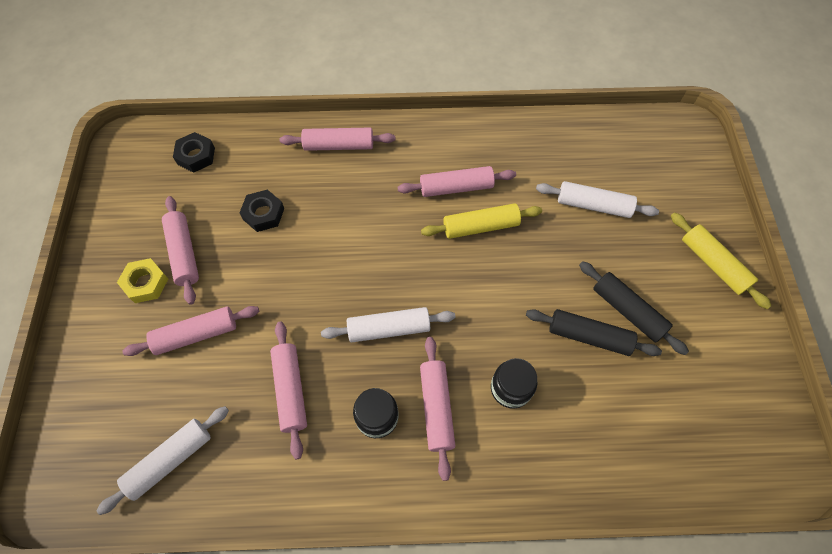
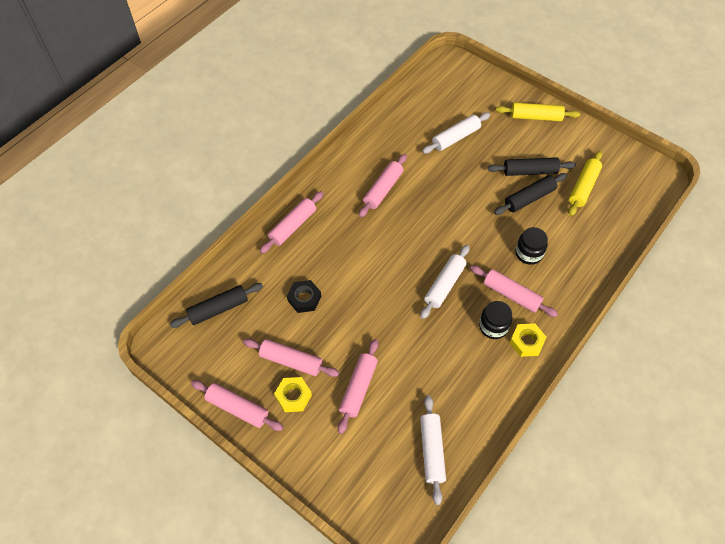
camera: 50 degrees left, 5 degrees down
black nut [173,132,215,173] -> black rolling pin [170,283,263,328]
pink rolling pin [270,322,307,459] -> pink rolling pin moved to [191,380,284,431]
yellow rolling pin [421,203,542,239] -> yellow rolling pin moved to [568,151,602,216]
none -> yellow nut [510,323,546,357]

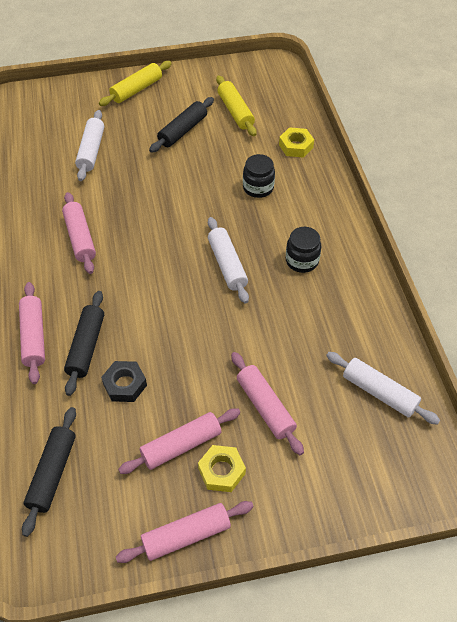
camera: 50 degrees left, 5 degrees down
pink rolling pin [470,265,558,317] -> none
black rolling pin [494,173,567,215] -> black rolling pin moved to [64,291,104,396]
yellow nut [510,323,546,357] -> yellow nut moved to [279,127,314,158]

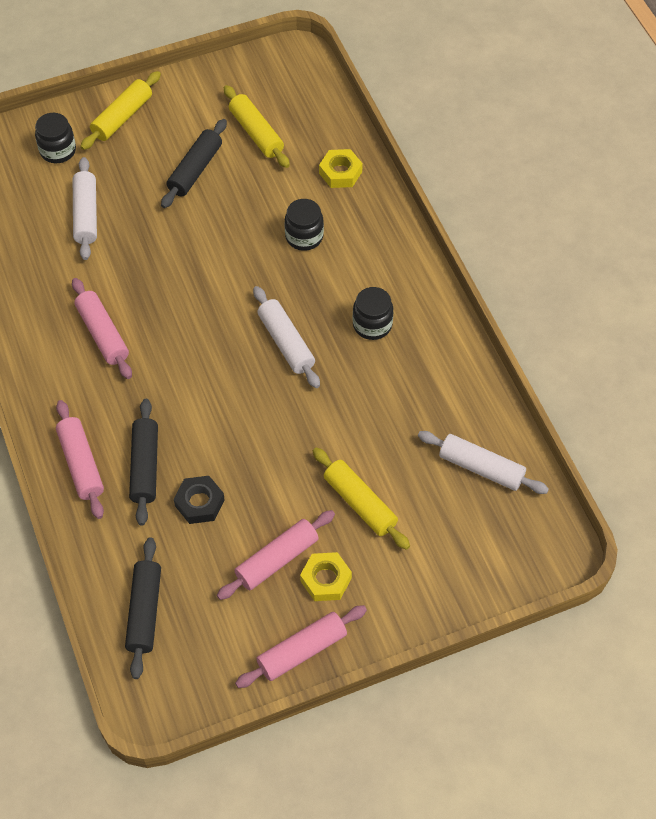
camera: 10 degrees left, 5 degrees up
pink rolling pin [231,352,304,455] -> yellow rolling pin [313,447,410,550]
none -> black jar [35,113,76,163]

